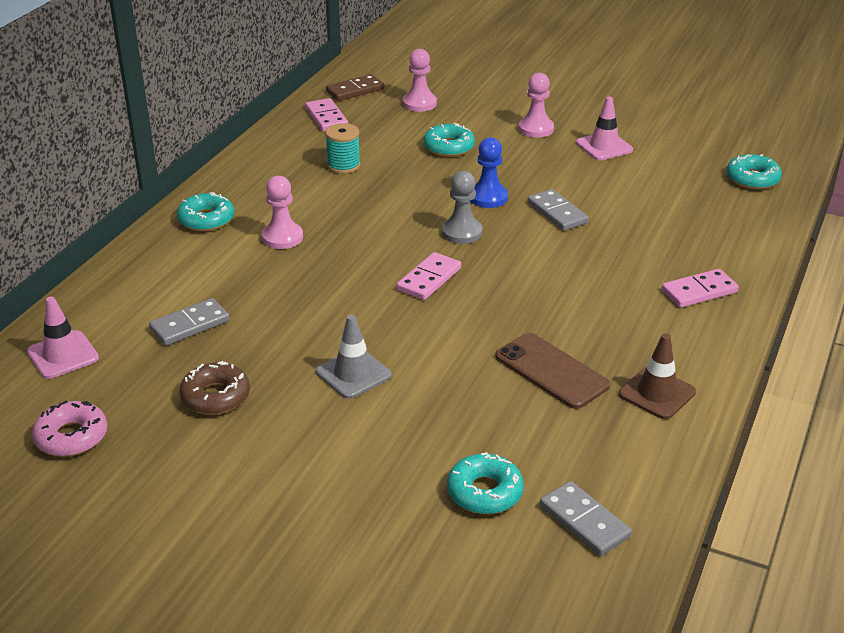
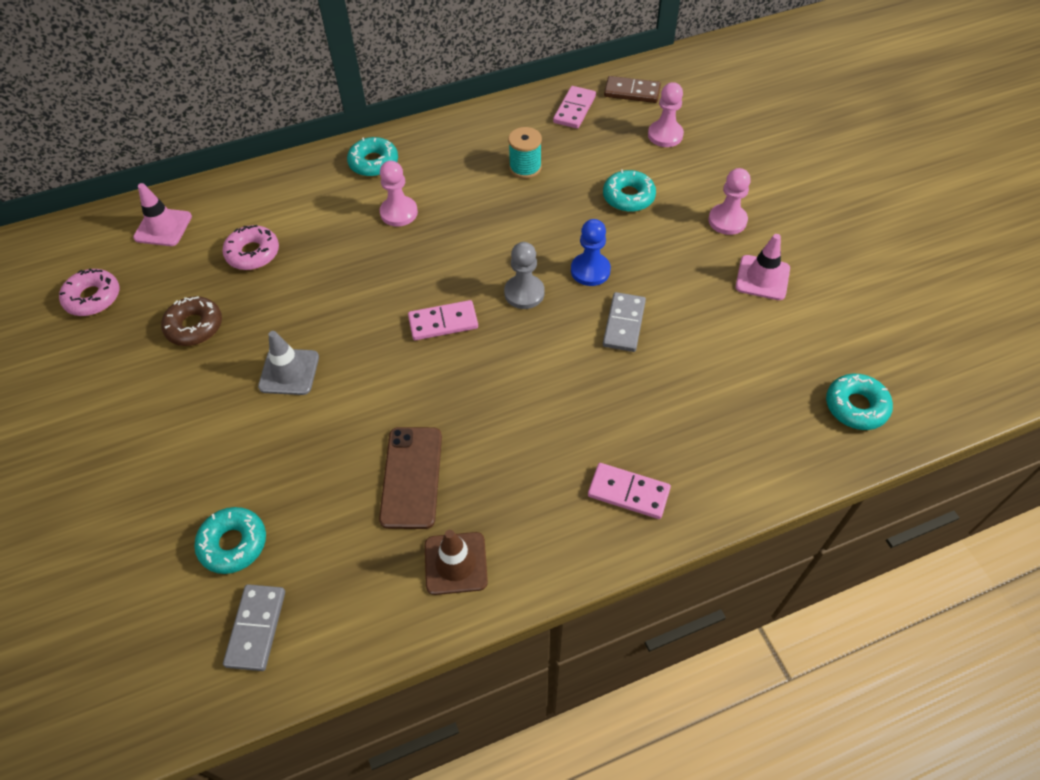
camera: 45 degrees right, 20 degrees up
grey domino [149,298,230,346] -> pink donut [222,225,279,270]

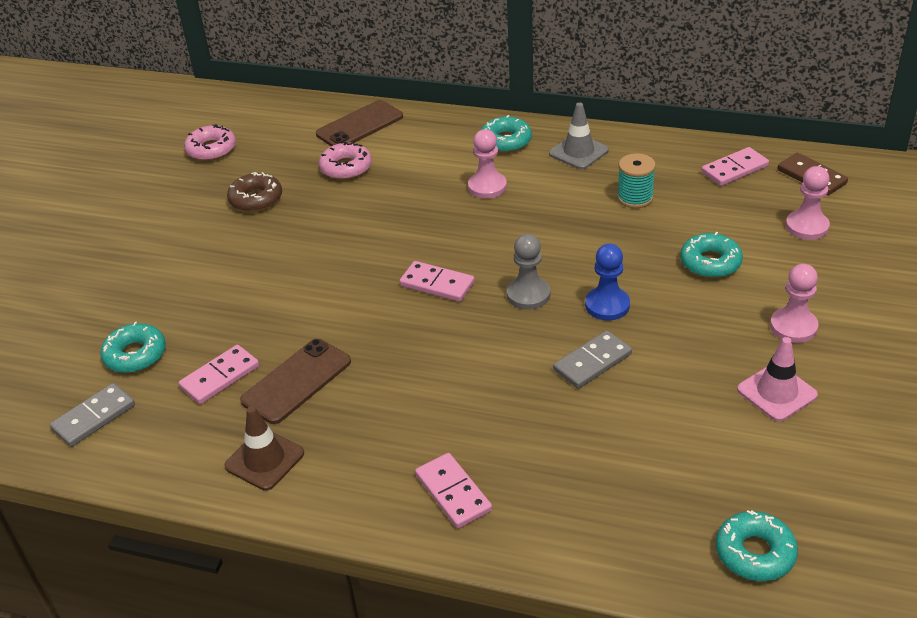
camera: 40 degrees right, 15 degrees down
pink traffic cone [133,183,192,246] -> none
grey traffic cone [258,331,319,395] -> grey traffic cone moved to [549,102,609,169]
none -> pink domino [178,345,259,404]
none -> brown phone [316,100,403,146]

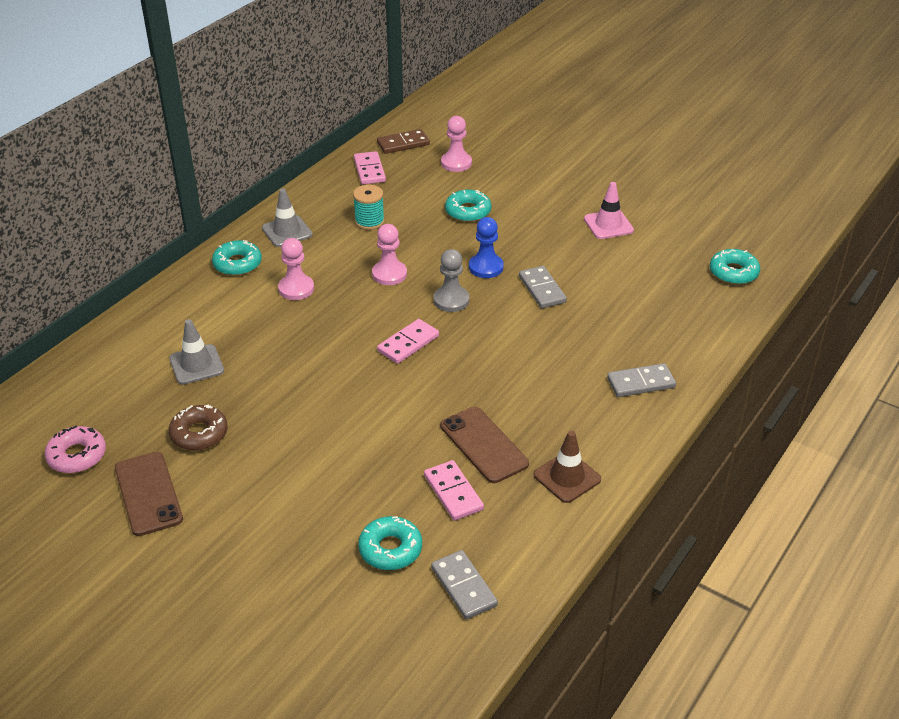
camera: 75 degrees left, 0 degrees up
brown phone [316,100,403,146] -> brown phone moved to [115,452,183,536]
pink donut [319,141,372,180] -> grey traffic cone [169,319,224,385]
pink domino [415,453,492,528] -> grey domino [607,363,676,397]
pink pawn [770,264,819,343] -> pink pawn moved to [372,224,407,285]

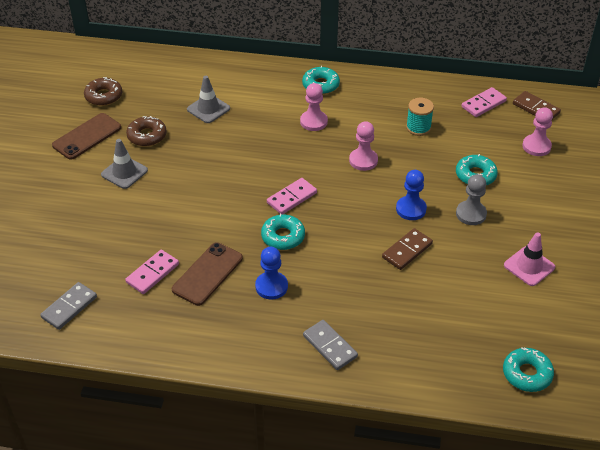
camera: 65 degrees right, 5 degrees up
pink donut [45,425,106,473] -> brown donut [84,77,122,106]
grey traffic cone [262,188,313,247] -> grey traffic cone moved to [101,139,148,189]
turquoise donut [358,516,422,570] -> turquoise donut moved to [261,214,305,250]
pink domino [377,319,439,364] -> pink domino turned 60 degrees counterclockwise [267,178,317,215]
grey pawn [433,249,469,312] -> grey pawn moved to [456,174,487,225]
grey domino [519,266,567,308] -> brown domino [382,228,433,270]
brown traffic cone [534,431,601,503] -> none
none -> blue pawn [255,247,288,300]

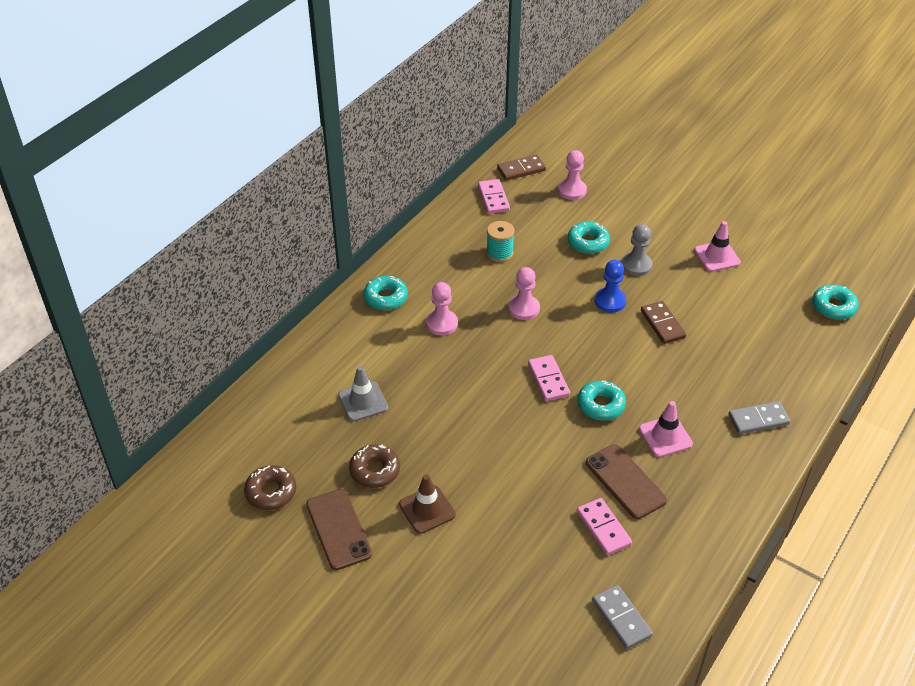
camera: 65 degrees left, 0 degrees up
grey traffic cone [101,139,148,189] -> brown traffic cone [399,474,456,534]
blue pawn [255,247,288,300] -> pink traffic cone [639,401,693,457]

